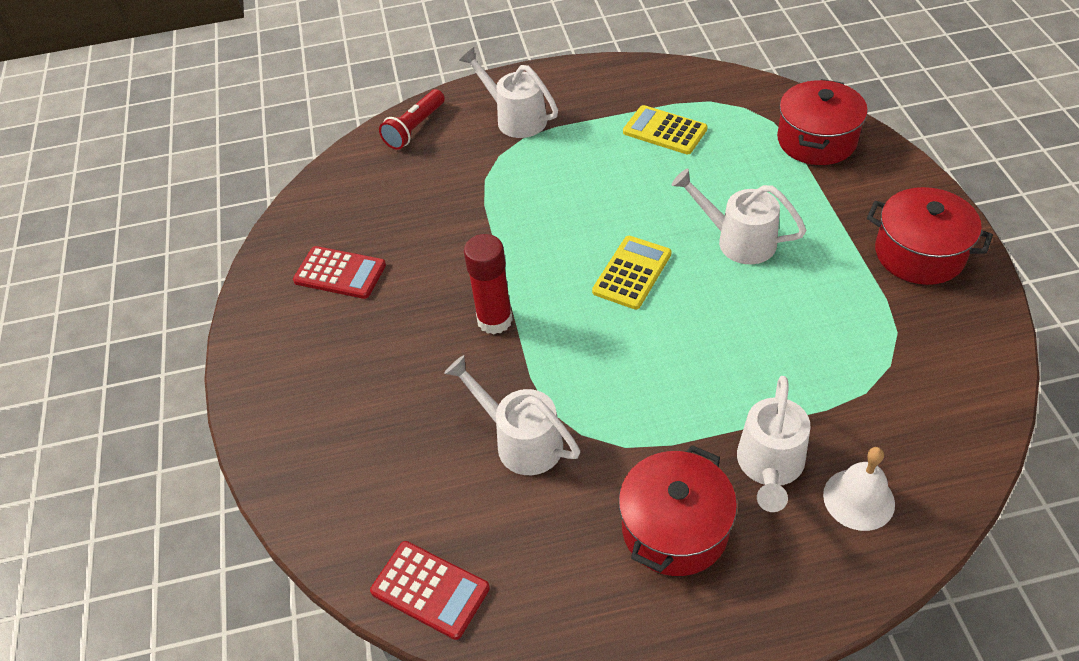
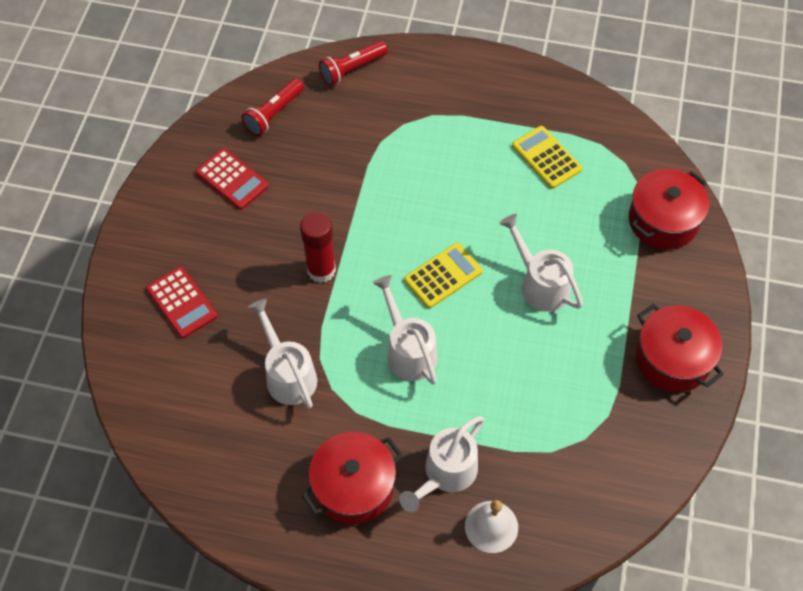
camera: 20 degrees right, 10 degrees up
red calculator [370,541,490,640] -> red calculator moved to [146,266,218,338]
white watering can [459,47,558,138] -> white watering can moved to [373,275,438,385]
none -> red flashlight [241,78,304,136]

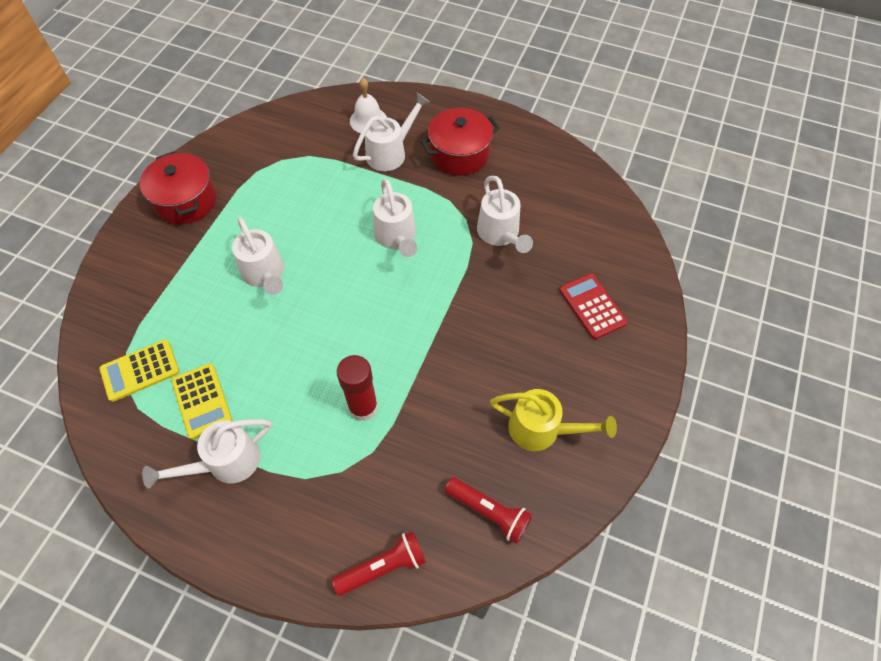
camera: 170 degrees left, 0 degrees up
red calculator [196,148,269,210] -> yellow watering can [490,389,617,451]
red flashlight [241,78,304,136] -> red flashlight turned 75 degrees clockwise [445,477,532,544]
red glue stick [300,212,336,283] -> red glue stick moved to [337,355,378,421]
yellow calculator [404,243,483,308] -> yellow calculator moved to [99,339,180,402]
red pot [629,169,709,250] -> none
none -> white watering can [142,419,272,488]

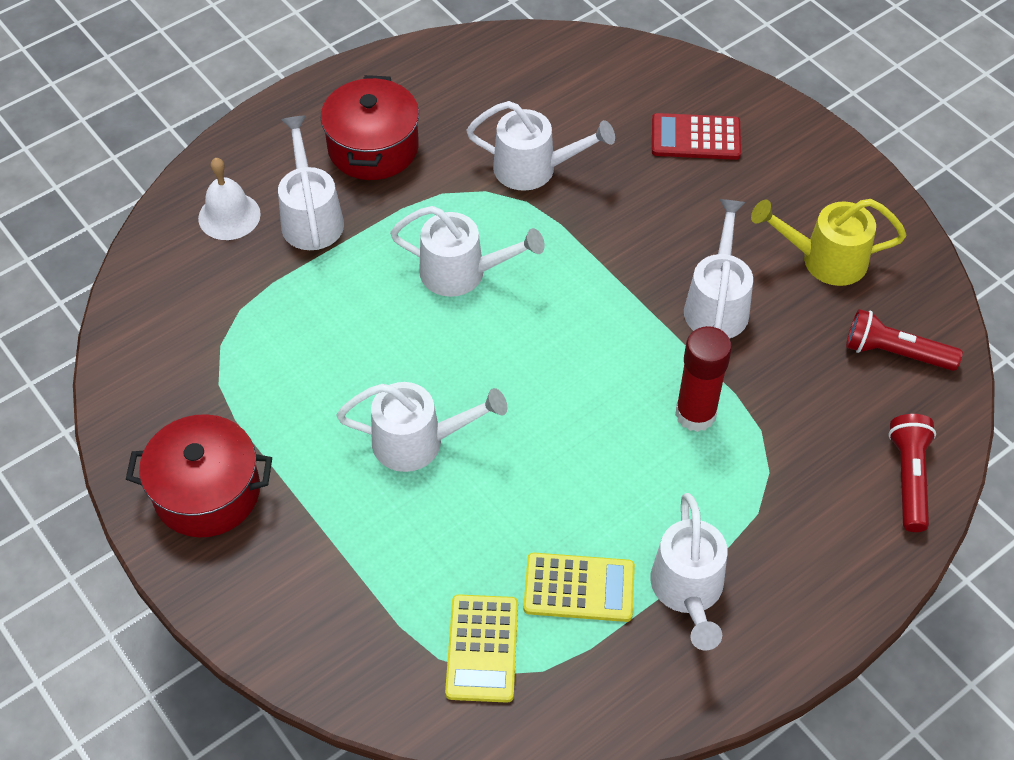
camera: 60 degrees left, 5 degrees down
red flashlight [445,477,532,544] -> red flashlight turned 135 degrees counterclockwise [846,309,963,371]
yellow watering can [490,389,617,451] -> yellow watering can turned 135 degrees counterclockwise [751,199,907,286]
none -> white watering can [684,199,753,339]

